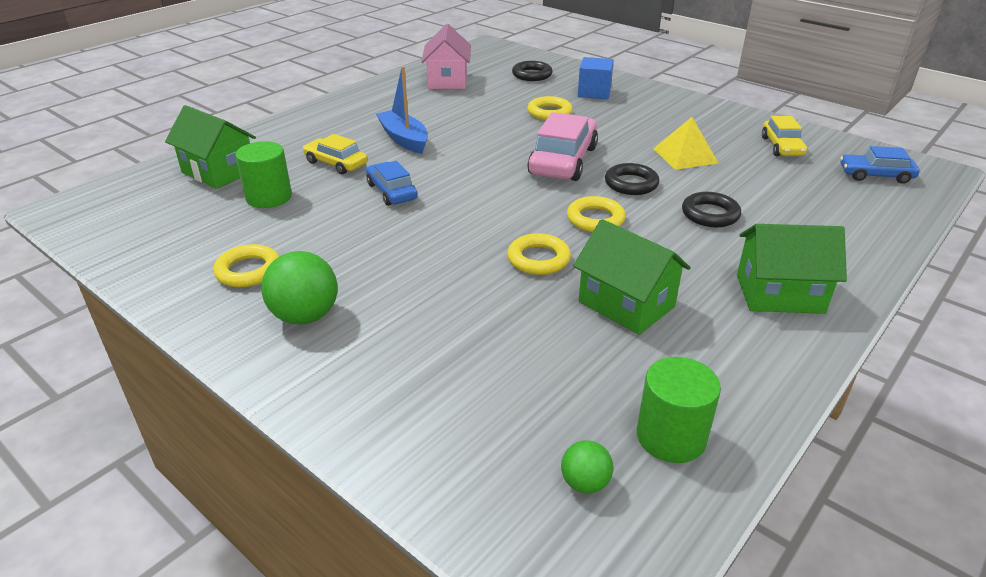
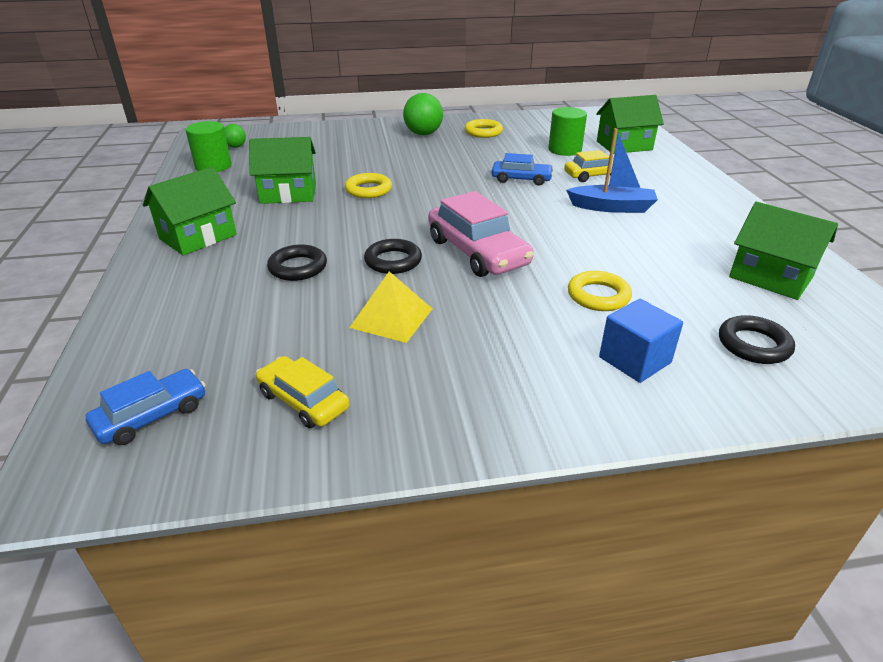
camera: 130 degrees right, 0 degrees up
pink house [421,24,471,89] -> green house [729,202,838,300]
yellow ring [567,196,626,232] -> none

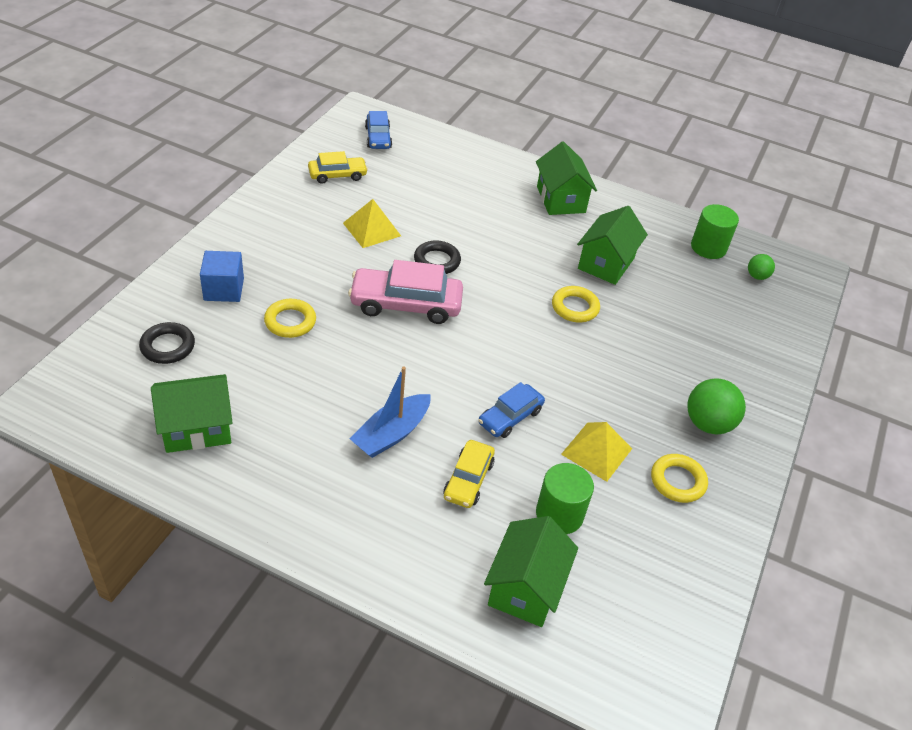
camera: 120 degrees right, 10 degrees up
black ring [267,245,327,281] -> none
none -> yellow pyramid [561,422,632,482]

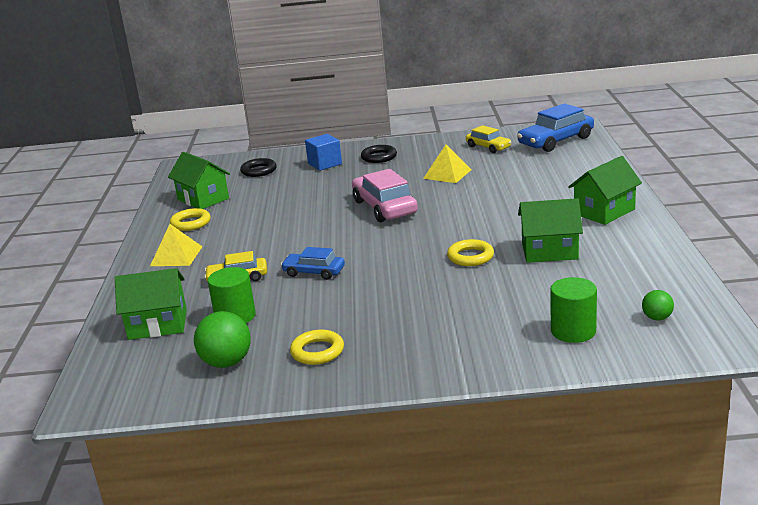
camera: 70 degrees right, 20 degrees down
yellow ring [264,299,316,338] -> yellow ring moved to [170,208,211,231]
blue boat [350,366,431,458] -> none
blue car [365,111,392,149] -> blue car [517,103,594,152], size x1.68
black ring [414,240,461,274] -> black ring moved to [361,145,397,163]
yellow pyramid [561,422,632,482] -> yellow pyramid moved to [150,224,202,266]
green ball [687,378,746,435] -> green ball moved to [194,311,251,368]
green cylinder [691,204,739,259] -> green cylinder moved to [550,277,597,343]

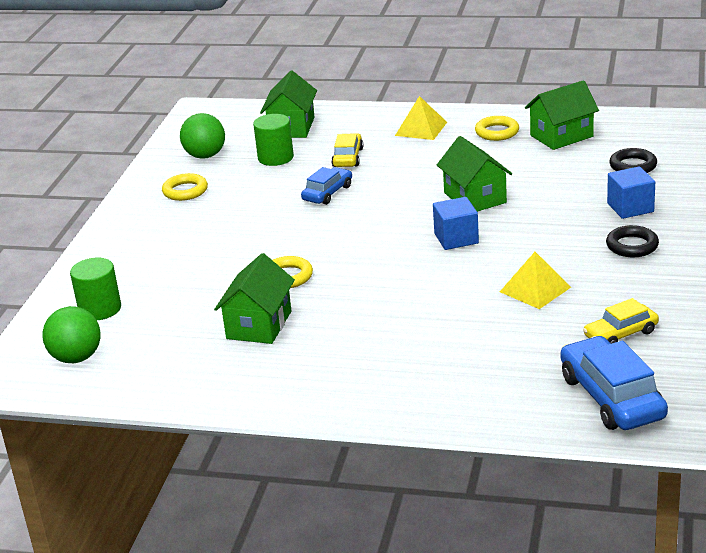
camera: 105 degrees right, 5 degrees up
pink car [352,169,418,222] -> blue cube [433,197,479,250]
green house [568,156,642,225] -> green house moved to [437,136,512,212]
green ball [642,290,674,321] -> green ball [42,306,101,363], size x1.82

